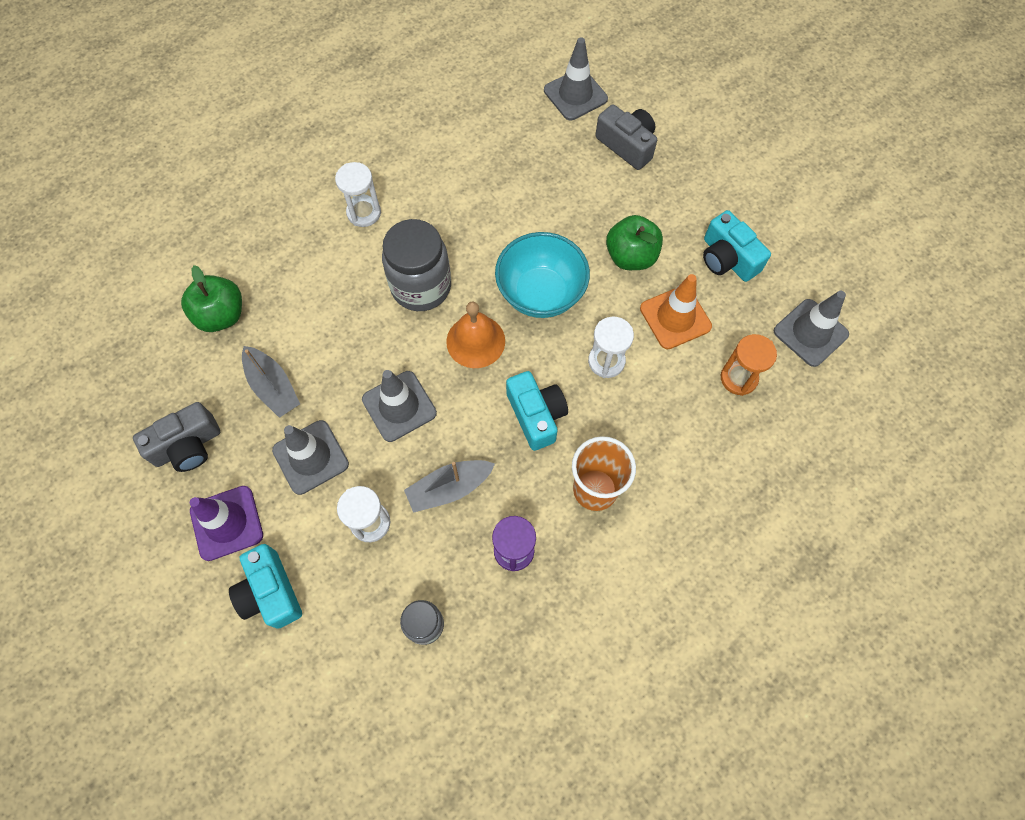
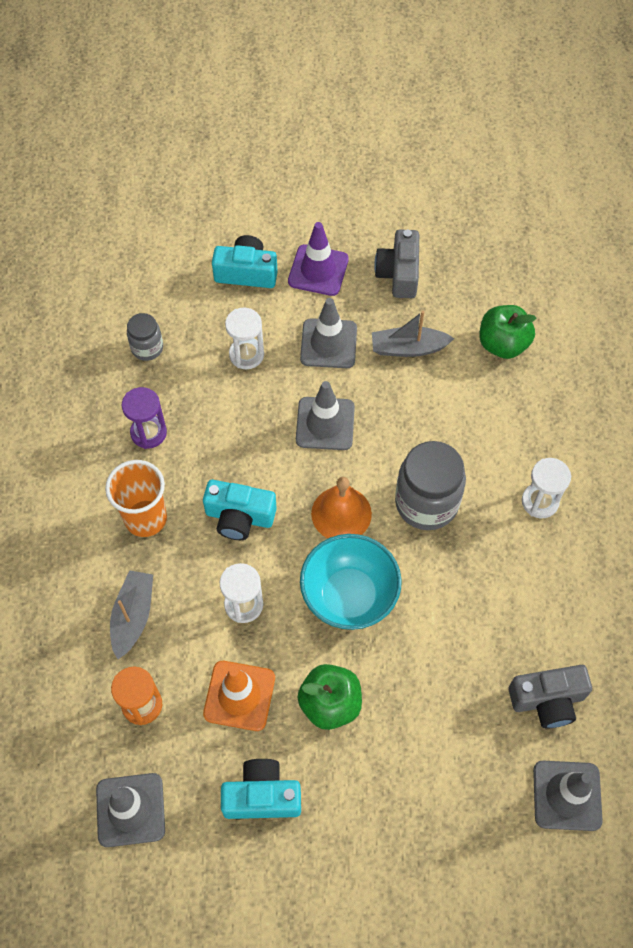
camera: 125 degrees right, 5 degrees down
grey boat [404,460,495,513] -> grey boat moved to [110,570,153,659]
grey camera [595,104,657,170] -> grey camera moved to [508,665,592,728]

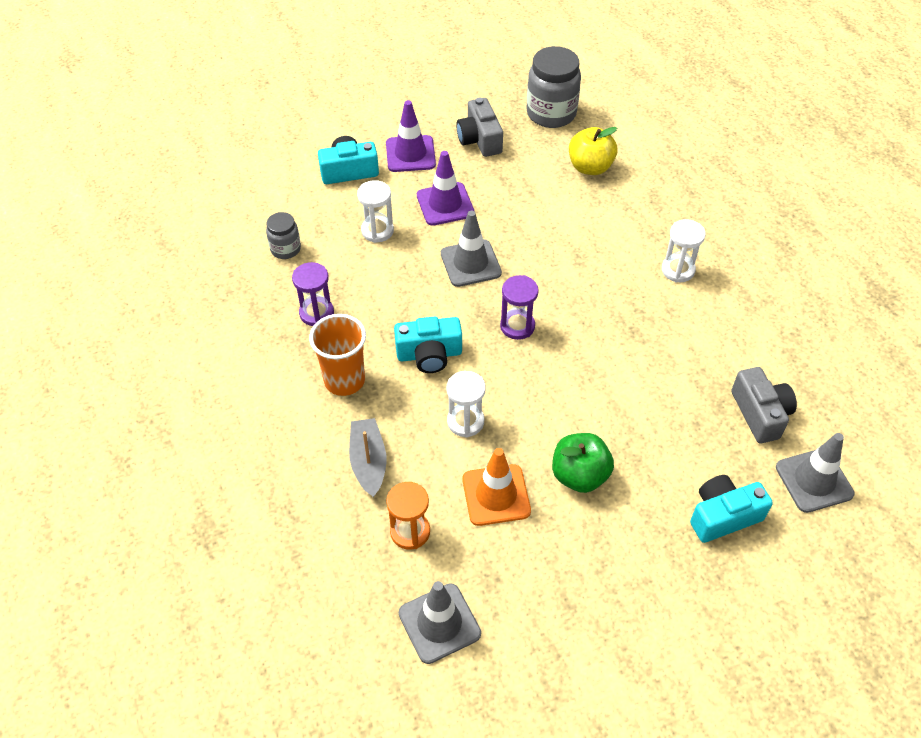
camera: 20 degrees left, 10 degrees down
turquoise camera [221,759,301,819] -> turquoise camera moved to [690,475,773,543]
grey traffic cone [300,298,357,368] -> purple traffic cone [417,151,474,226]
turquoise bowl [300,534,402,630] -> none
orange bell [311,477,372,538] -> purple hourglass [500,275,539,340]
grey boat [372,311,454,357] -> none
grey jar [395,441,466,530] -> grey jar moved to [527,46,581,128]
green apple [479,305,537,359] -> yellow apple [569,127,618,175]
grey camera [508,665,592,728] -> grey camera turned 75 degrees counterclockwise [731,367,797,443]

